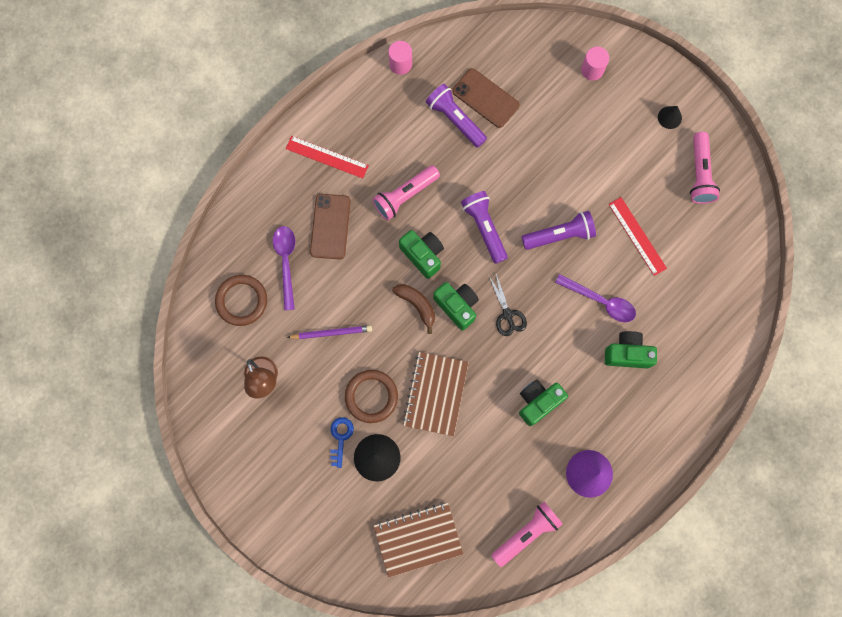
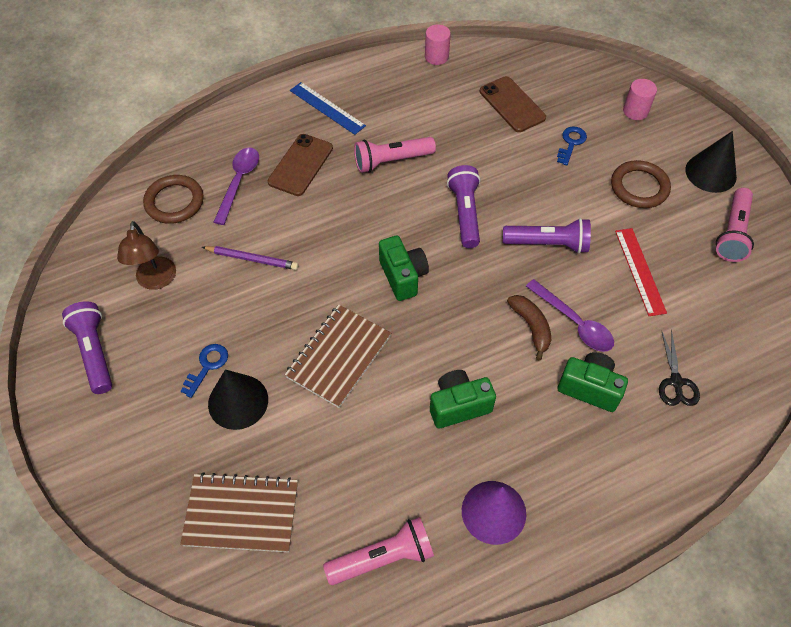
camera: 20 degrees right, 20 degrees down
red ruler [286,136,369,178] -> blue ruler [290,82,366,135]
brown ring [345,370,398,423] -> brown ring moved to [611,160,671,208]
brown banana [392,284,435,334] -> brown banana moved to [507,295,551,361]
green camera [399,230,444,279] -> none
purple flashlight [426,84,487,148] -> purple flashlight moved to [62,301,112,394]
black scissors [489,274,527,336] -> black scissors moved to [659,330,700,406]
black cone [658,106,682,129] -> black cone [685,131,737,193], size x1.80
none -> blue key [557,126,587,165]

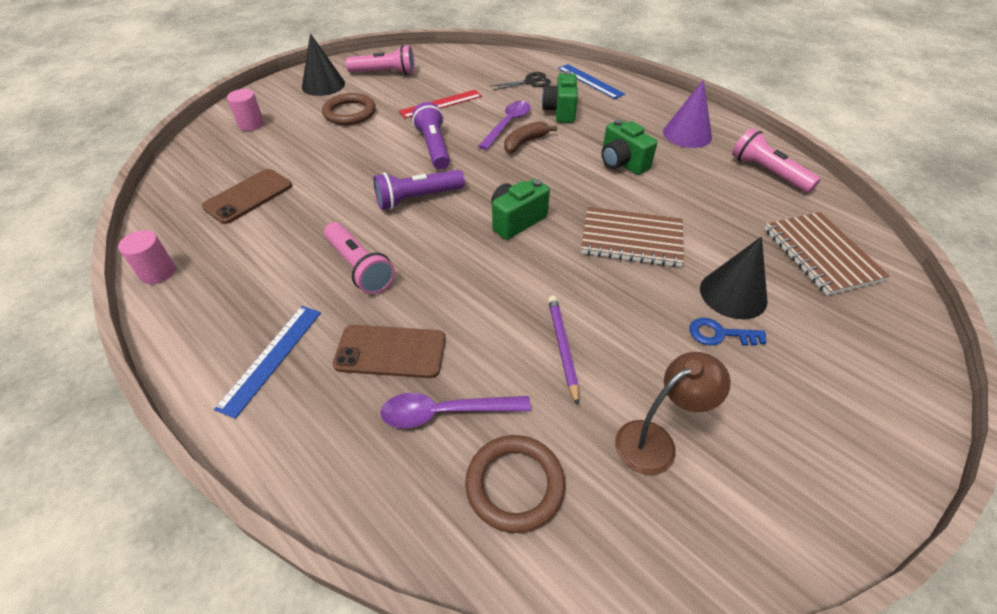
camera: 110 degrees left, 10 degrees down
purple flashlight [62,301,112,394] -> none
blue key [557,126,587,165] -> none
none -> blue ruler [558,64,625,99]

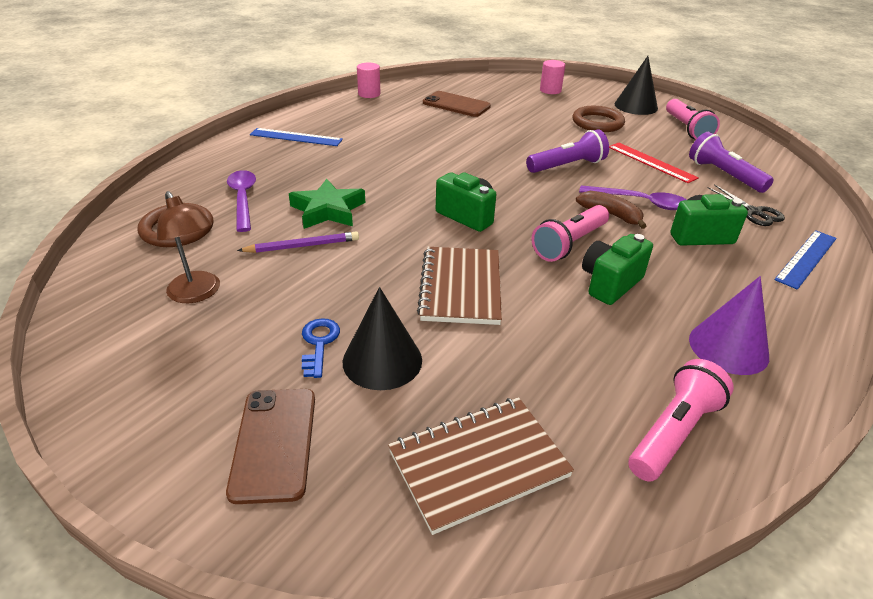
camera: 80 degrees right, 10 degrees down
pink flashlight [324,222,395,294] -> pink flashlight moved to [531,205,609,262]
brown phone [333,325,446,378] -> brown phone moved to [226,389,315,504]
purple flashlight [374,170,465,210] -> purple flashlight moved to [689,132,774,193]
none -> green star [289,179,365,229]

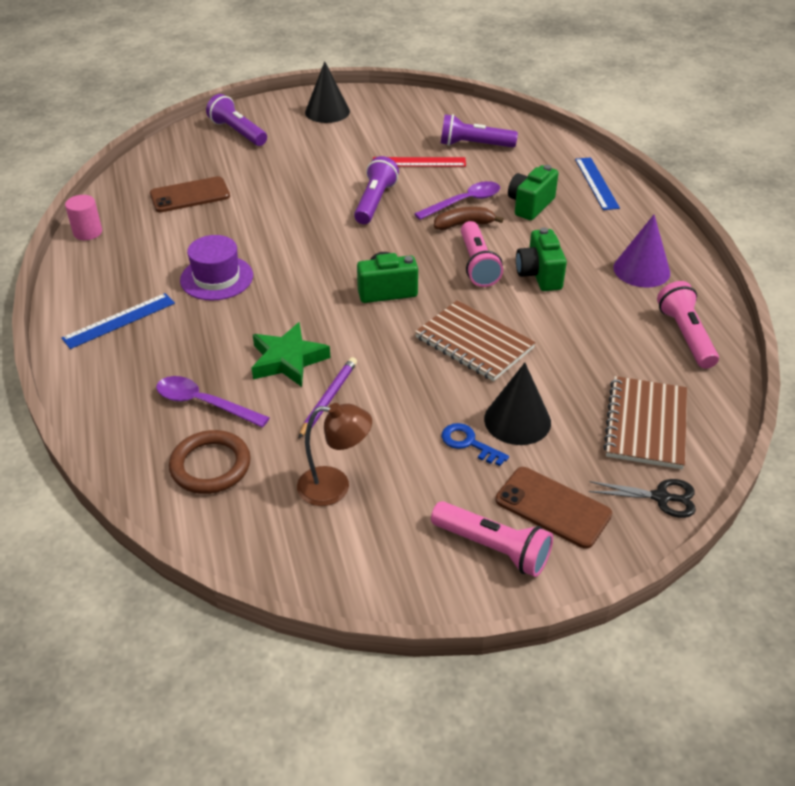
camera: 50 degrees left, 5 degrees up
pink cylinder [540,60,565,94] -> purple flashlight [206,94,267,146]
brown ring [572,106,625,132] -> none
pink flashlight [666,99,720,140] -> pink flashlight moved to [431,501,553,577]
black scissors [707,184,785,226] -> black scissors moved to [589,479,696,518]
none -> purple hat [180,235,253,301]

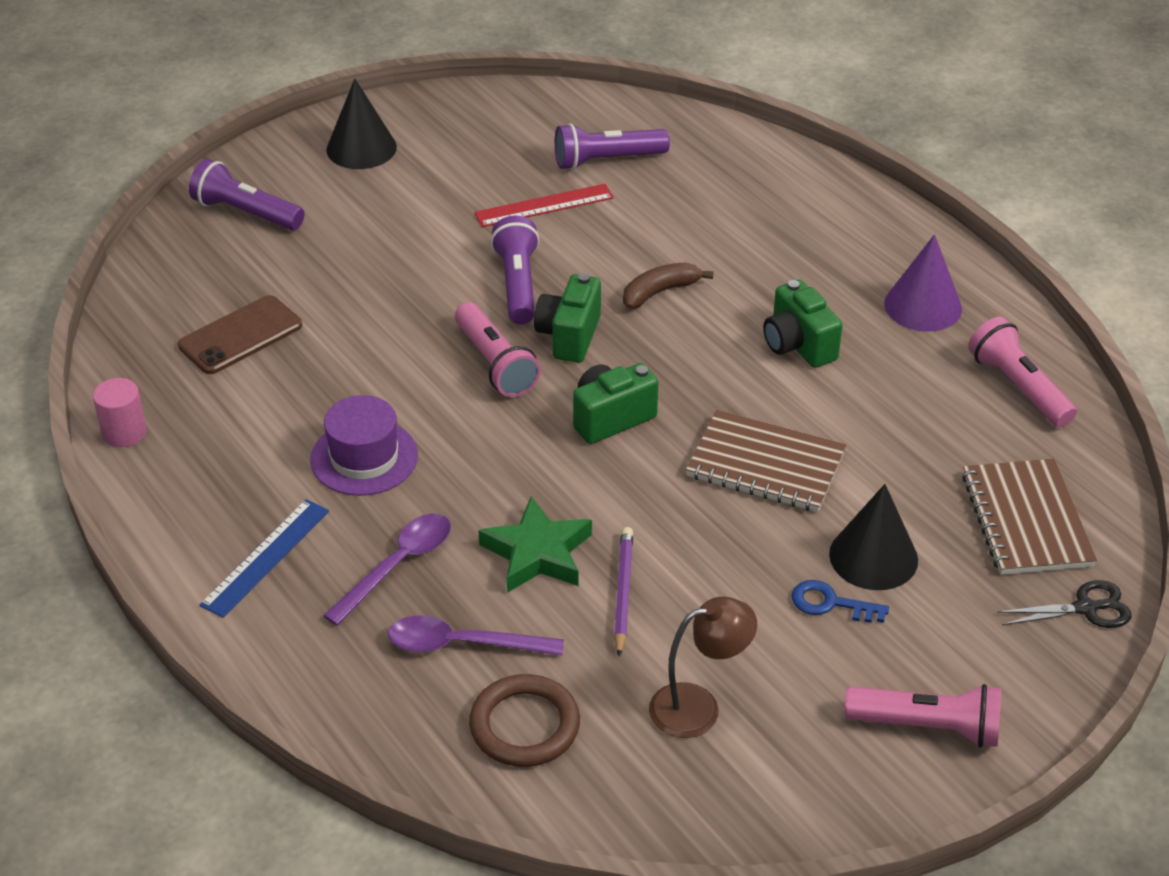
camera: 20 degrees left, 0 degrees up
purple spoon [414,181,500,220] -> purple spoon moved to [323,514,451,626]
pink flashlight [461,221,503,287] -> pink flashlight moved to [455,302,541,397]
brown phone [495,467,612,549] -> none
green camera [508,165,559,220] -> green camera moved to [534,273,601,363]
blue ruler [575,157,620,210] -> none

